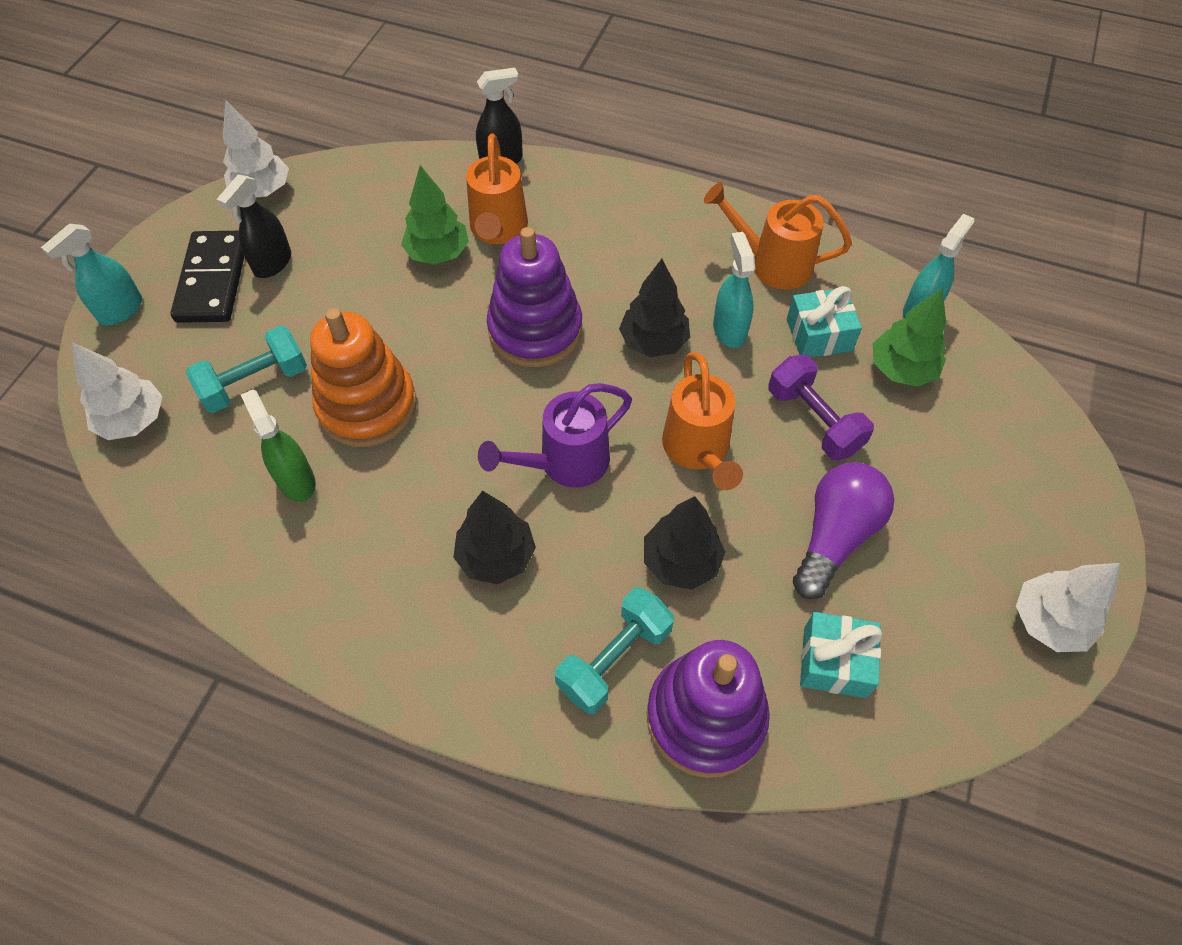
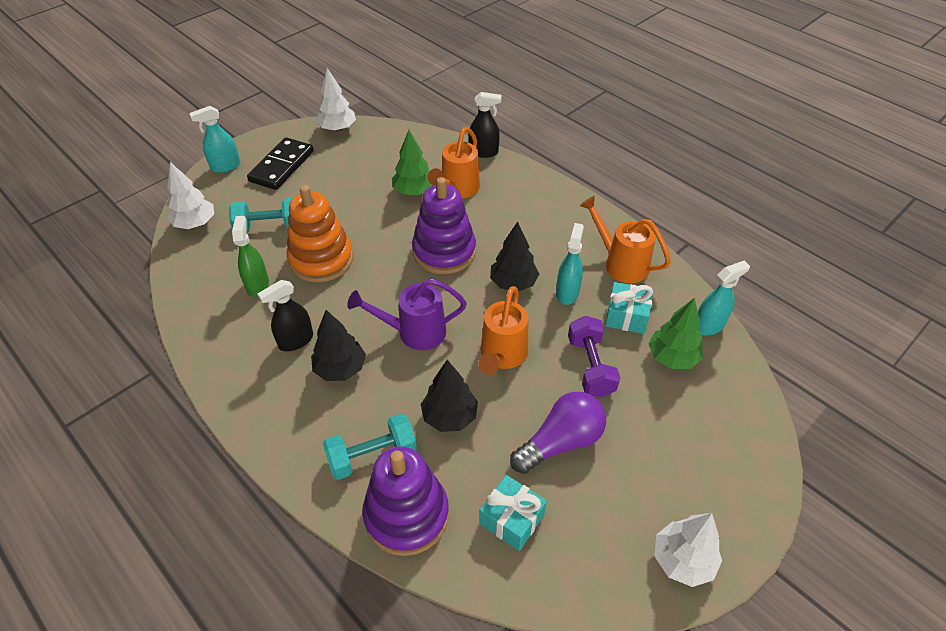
camera: 25 degrees right, 10 degrees down
black spray bottle [217,175,291,278] -> black spray bottle moved to [258,280,313,351]

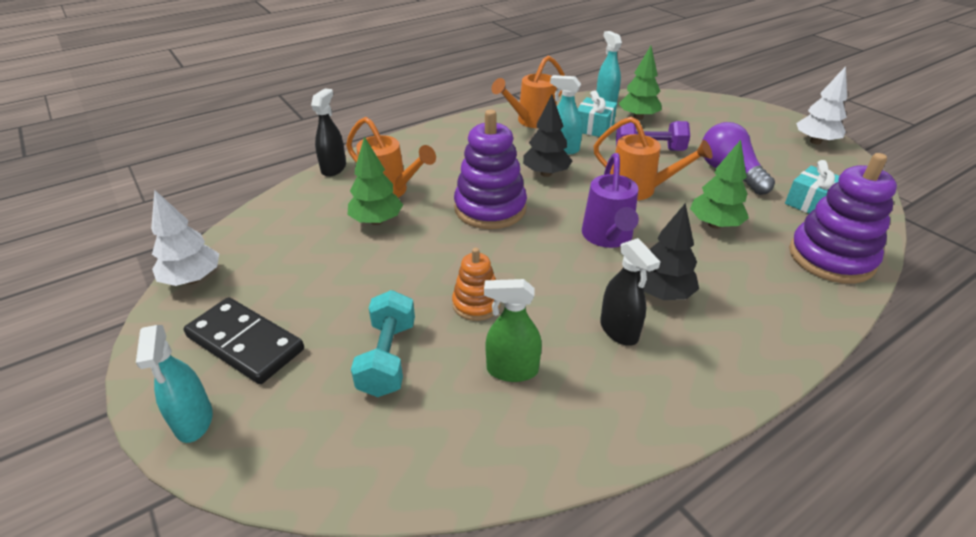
camera: 80 degrees left, 10 degrees down
white tree [167,162,214,229] -> none
orange stacking toy [287,185,353,283] -> orange stacking toy [452,248,501,321], size x0.55
turquoise dumbbell [323,413,417,480] -> none
black tree [420,360,478,432] -> green tree [690,140,749,229]

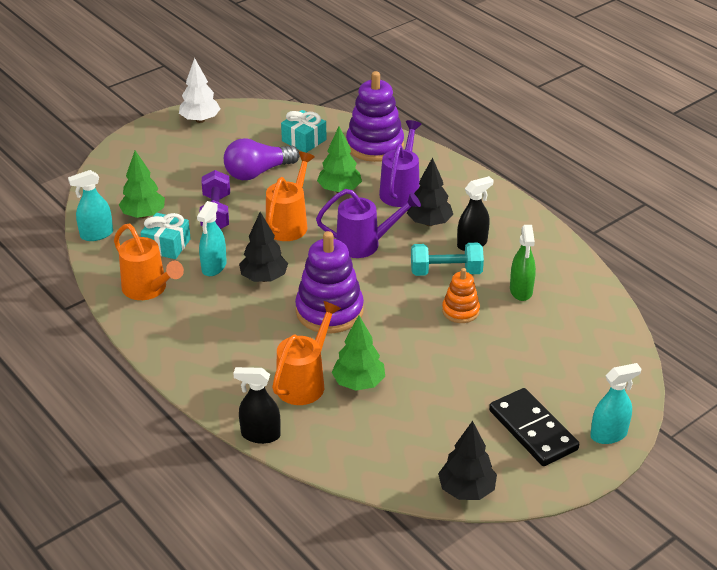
camera: 95 degrees left, 0 degrees up
white tree [151,189,219,286] -> black tree [438,421,497,500]
black domino [183,297,304,384] -> black domino turned 60 degrees counterclockwise [489,388,579,466]
turquoise dumbbell [351,290,415,397] -> turquoise dumbbell moved to [411,243,484,276]
none -> purple watering can [379,120,422,207]

